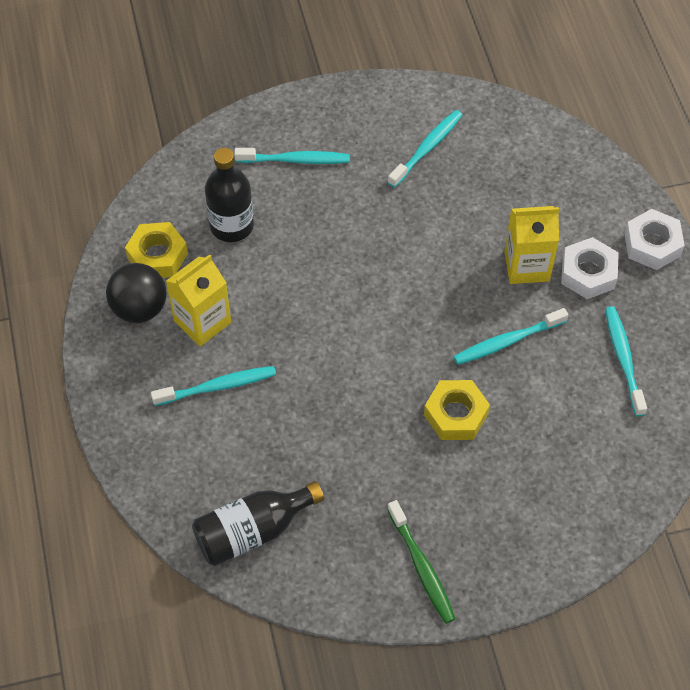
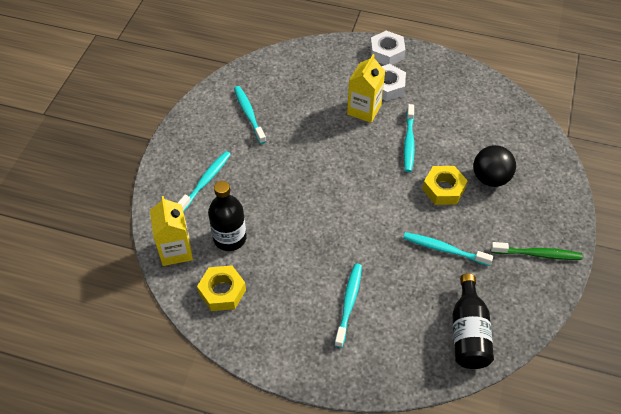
camera: 60 degrees left, 5 degrees down
black ball [106,263,167,323] -> black ball moved to [473,145,516,187]
yellow carton [166,254,231,347] -> yellow carton moved to [150,196,193,266]
turquoise toothbrush [605,306,647,416] -> turquoise toothbrush moved to [403,232,493,266]

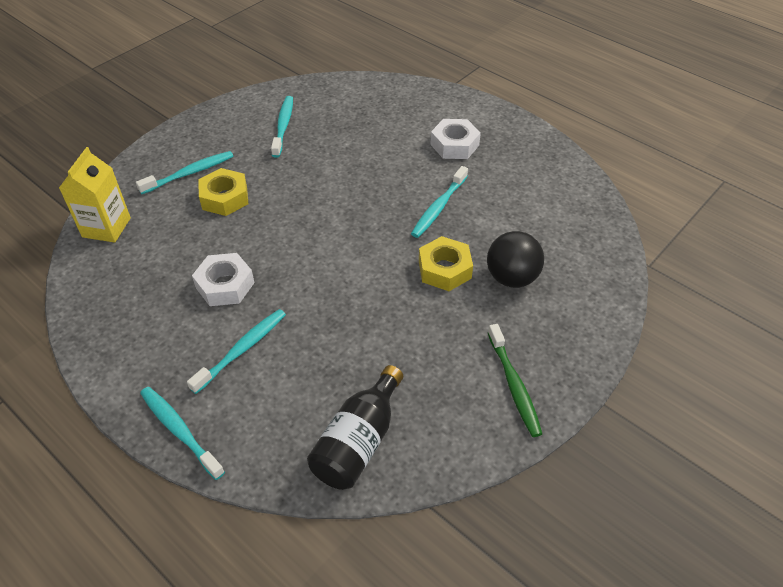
camera: 25 degrees right, 5 degrees down
yellow nut [197,265,246,311] -> yellow nut moved to [198,168,248,216]
black bottle [208,181,247,251] -> none
yellow carton [347,54,385,123] -> none
white nut [370,31,406,65] -> white nut moved to [192,253,254,306]
turquoise toothbrush [403,232,493,266] -> turquoise toothbrush moved to [140,387,225,480]
green toothbrush [491,242,583,260] -> green toothbrush turned 45 degrees clockwise [488,324,542,437]

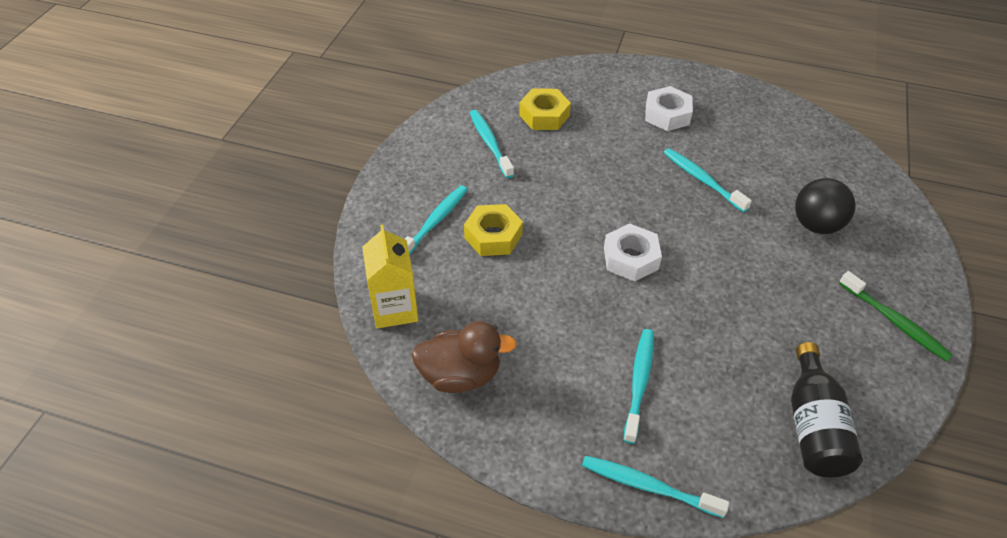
camera: 25 degrees left, 0 degrees up
white nut [192,253,254,306] -> white nut moved to [604,224,662,282]
turquoise toothbrush [411,166,468,238] -> turquoise toothbrush turned 135 degrees clockwise [664,148,752,213]
yellow nut [419,236,473,291] -> yellow nut moved to [519,88,571,130]
none -> brown duck [411,321,517,393]

